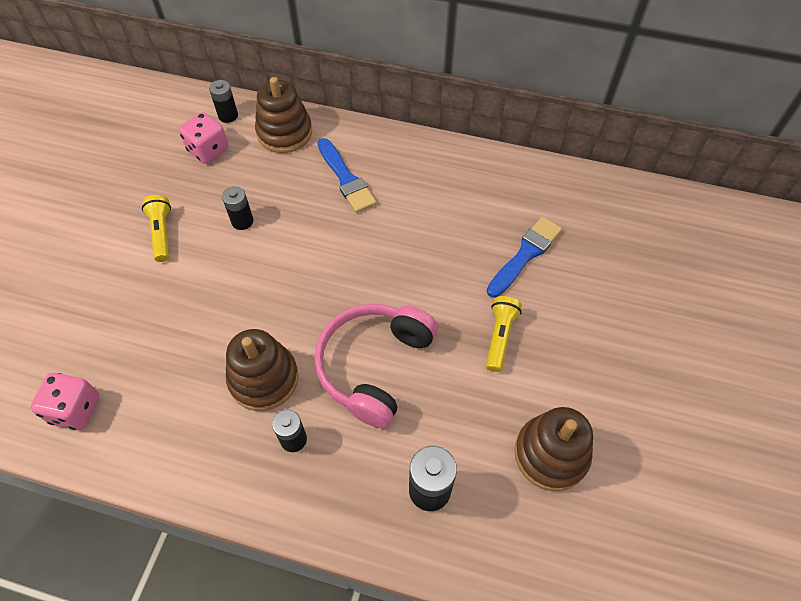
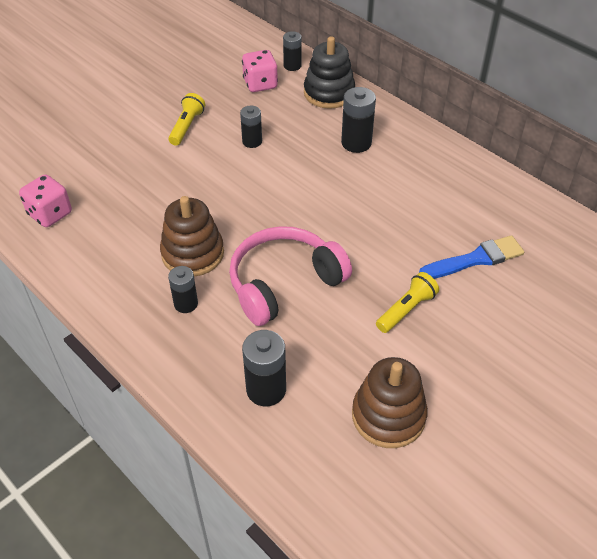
camera: 30 degrees right, 10 degrees down
brown stacking toy [255,77,312,153] -> black stacking toy [304,36,355,109]
blue brush [317,138,376,213] -> black battery [341,87,376,153]

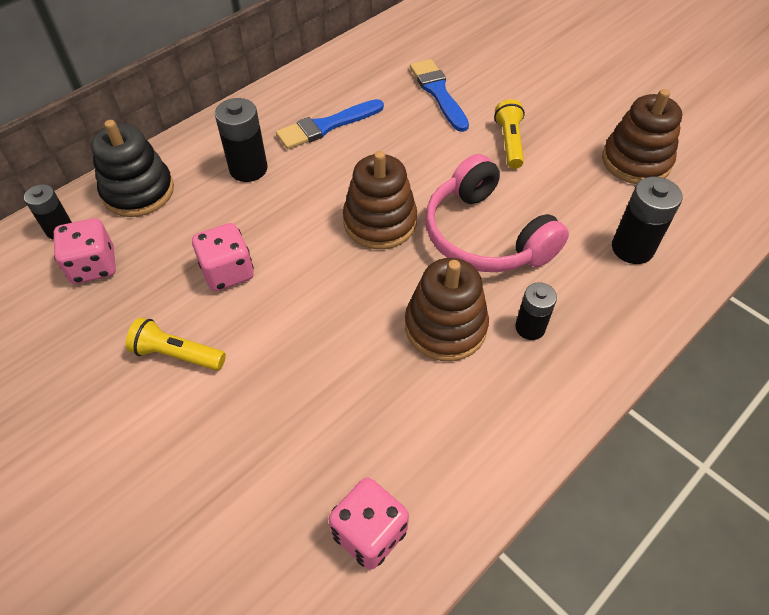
camera: 90 degrees left, 5 degrees up
black battery [240,106,262,148] -> pink dice [192,223,254,291]
yellow flashlight [376,272,439,333] -> yellow flashlight turned 45 degrees clockwise [494,99,525,169]
none -> blue brush [276,99,384,149]
none -> brown stacking toy [343,151,417,249]

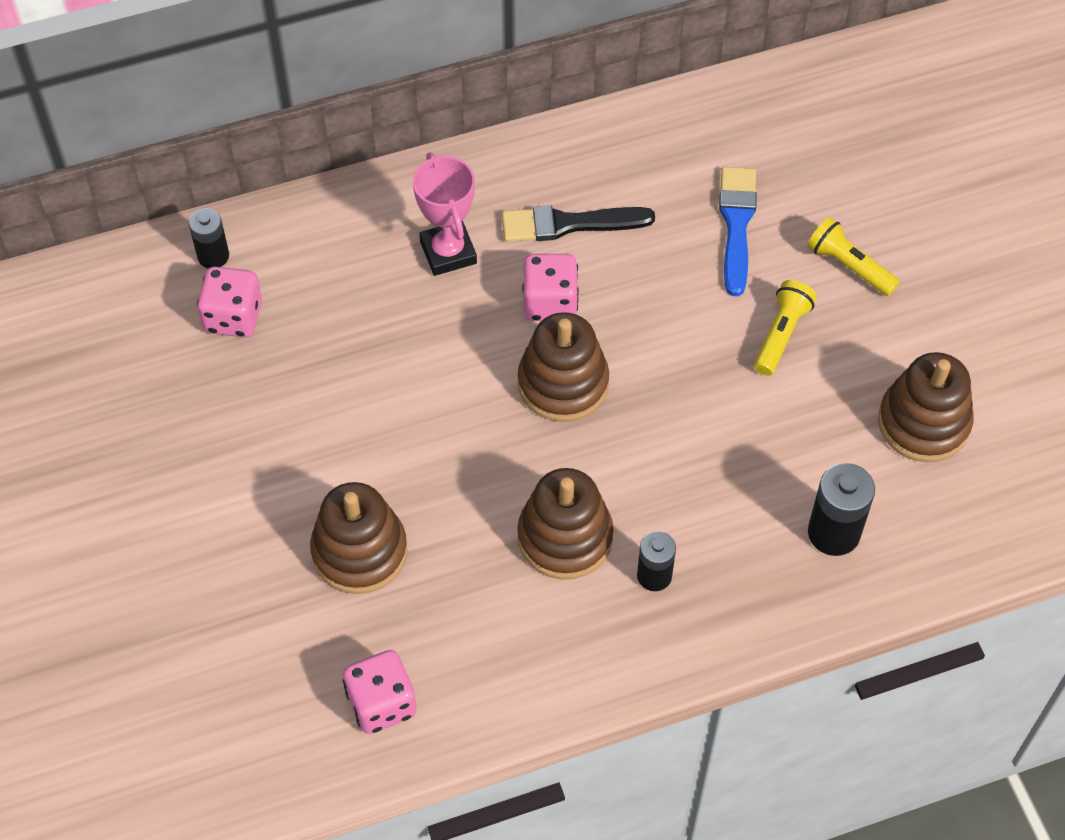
camera: 25 degrees right, 5 degrees up
black stacking toy [91,120,174,217] -> none
yellow flashlight [126,317,226,371] -> yellow flashlight moved to [807,217,900,296]
pink dice [192,223,254,291] -> pink dice moved to [522,254,579,321]
black battery [215,98,268,182] -> pink trophy [413,152,477,276]
blue brush [276,99,384,149] -> black brush [502,205,655,242]
pink headphones [426,154,569,272] -> none
none -> brown stacking toy [310,482,407,594]

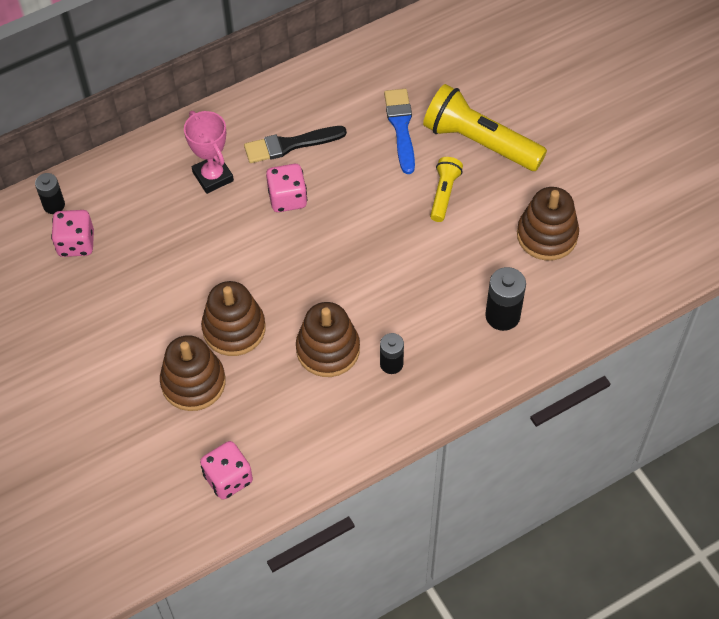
camera: 10 degrees left, 0 degrees up
brown stacking toy [518,312,609,422] -> brown stacking toy moved to [201,281,266,356]
yellow flashlight [807,217,900,296] -> yellow flashlight [423,84,547,171], size x1.90

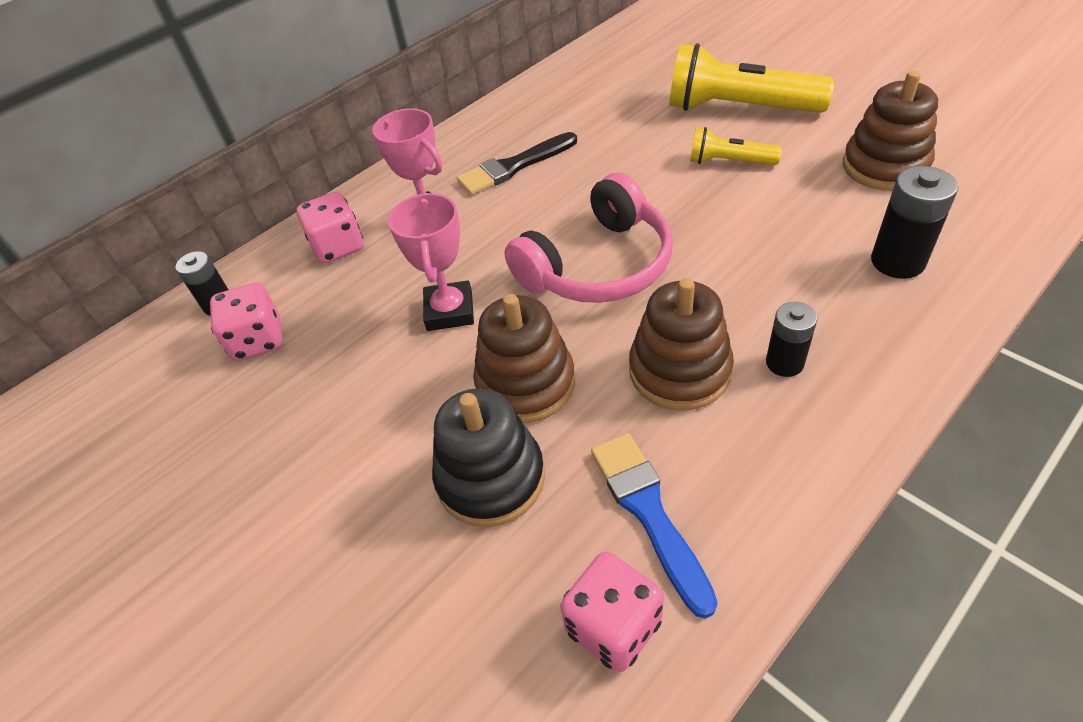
camera: 10 degrees left, 10 degrees down
brown stacking toy [160,335,226,411] -> black stacking toy [432,388,545,527]
pink dice [266,164,307,212] -> pink dice moved to [296,192,363,264]
blue brush [384,89,415,174] -> blue brush moved to [591,433,718,619]
yellow flashlight [430,157,463,222] -> yellow flashlight turned 75 degrees counterclockwise [690,127,782,165]
none -> pink trophy [388,192,474,331]
none -> pink headphones [504,172,673,303]

